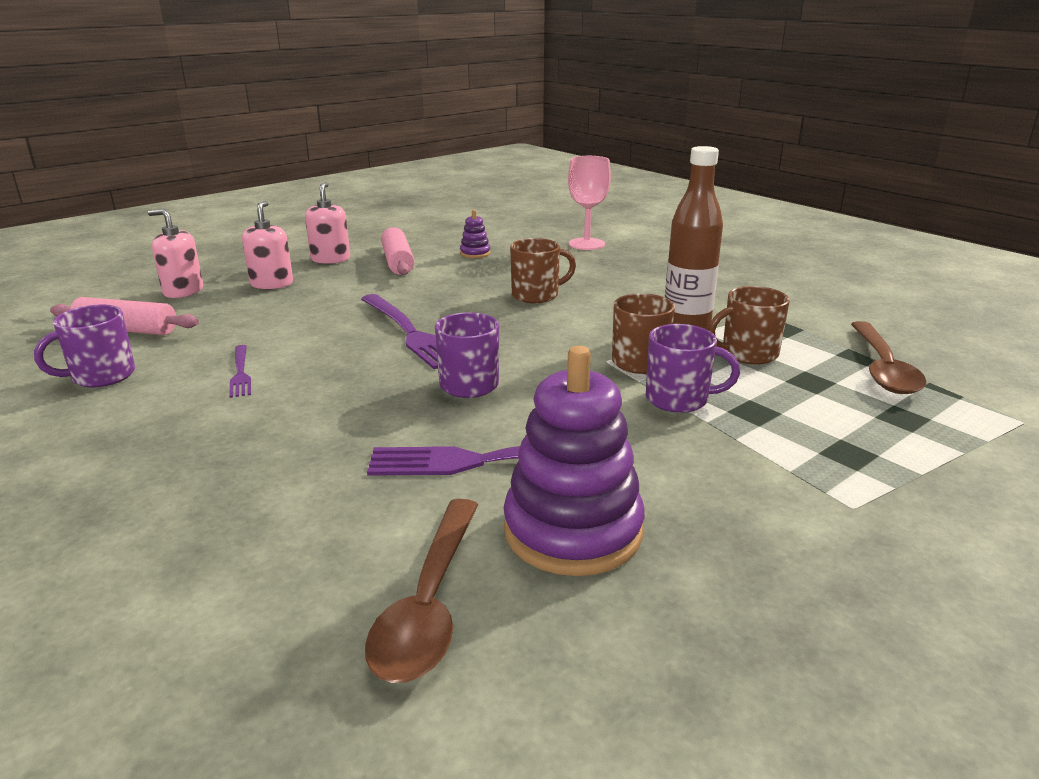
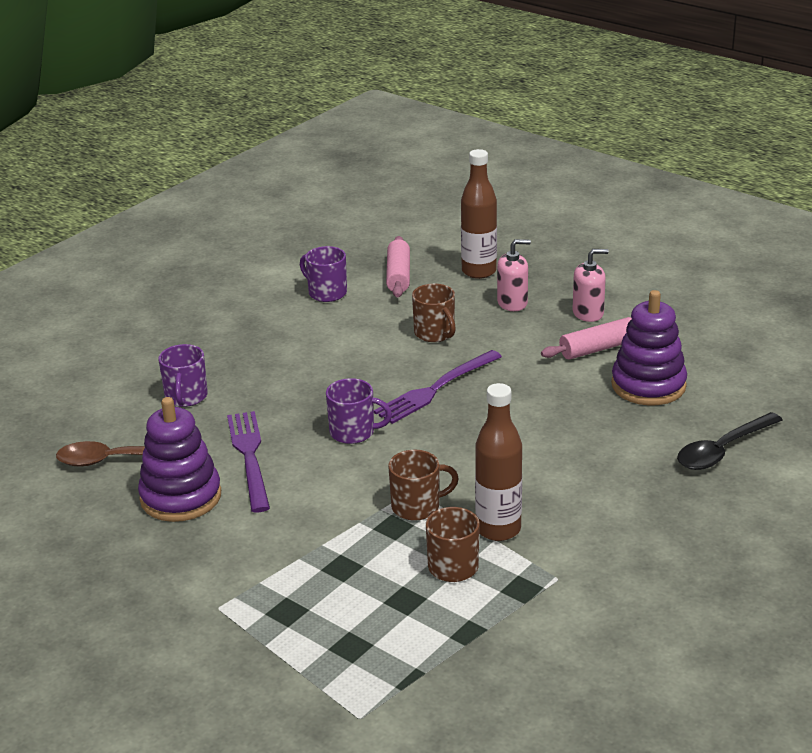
camera: 80 degrees right, 5 degrees up
pink soap dispenser [148,209,203,298] -> brown bottle [461,149,497,279]
purple fork [229,345,251,398] -> none
purple stacking toy [460,210,490,258] -> purple stacking toy [611,290,687,405], size x2.28
brown mug [510,238,576,303] -> brown mug moved to [412,284,456,342]
pink goblet [568,156,611,250] -> black spoon [677,412,782,470]
purple mug [646,324,740,413] -> purple mug moved to [158,344,208,407]
brown spoon [851,321,927,394] -> none

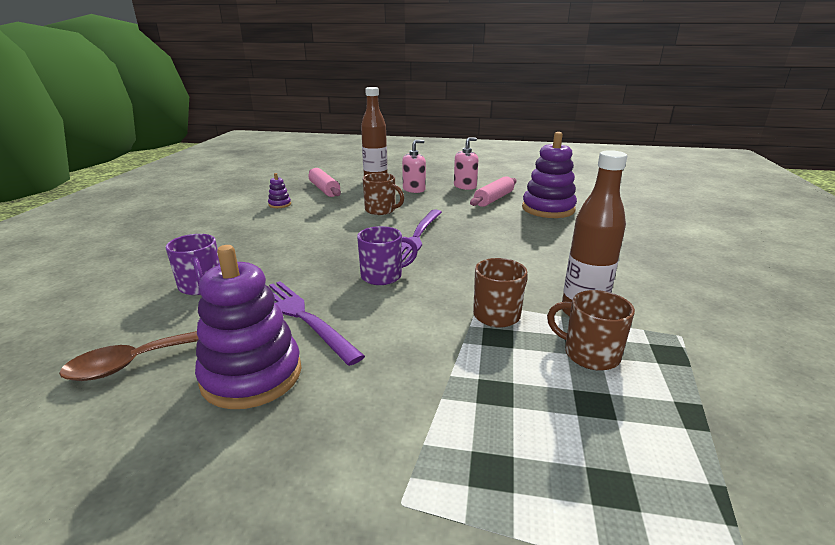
camera: 30 degrees left, 5 degrees down
purple mug [300,246,347,302] -> purple stacking toy [268,173,291,208]
black spoon [677,412,782,470] -> none

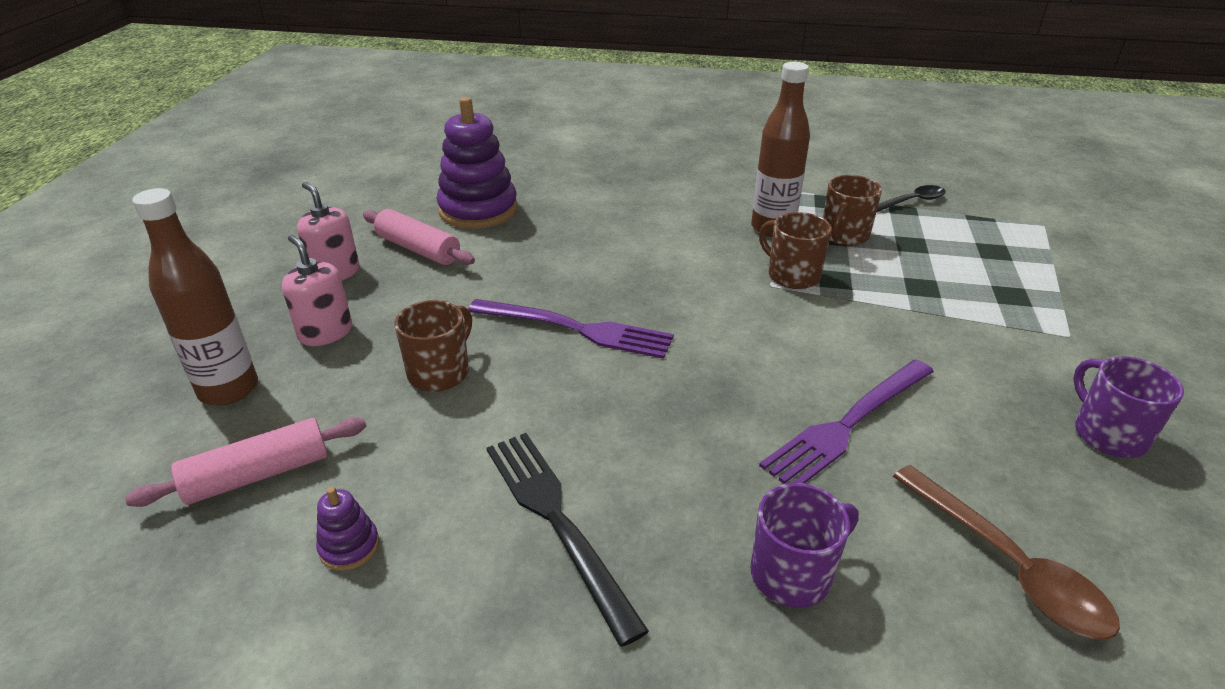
camera: 90 degrees left, 10 degrees up
purple stacking toy [195,245,301,409] -> none
purple mug [357,226,418,285] -> purple mug moved to [1073,356,1184,458]
none -> black fork [487,433,649,647]
none -> black spoon [877,185,946,212]

